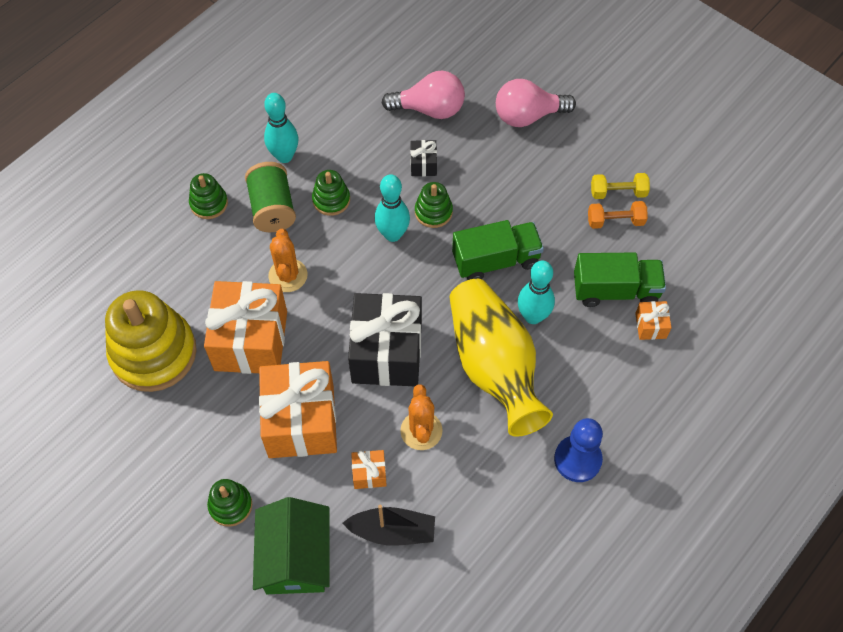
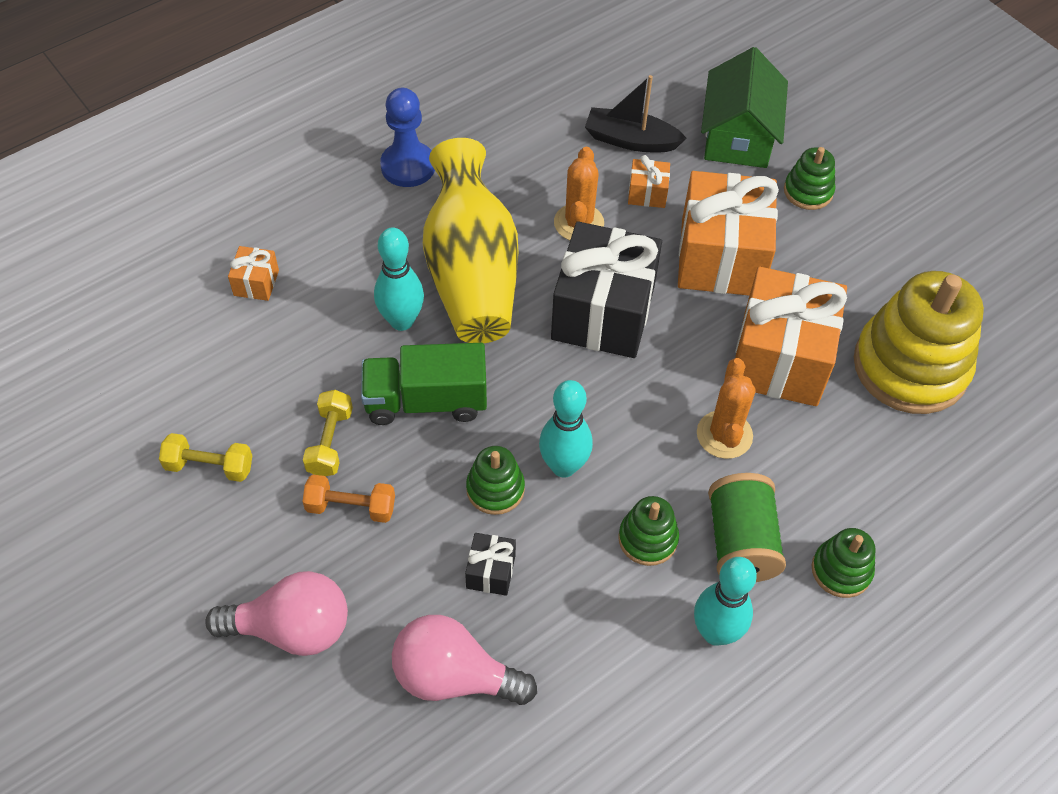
camera: 170 degrees left, 5 degrees down
green truck [574,253,666,307] -> none
orange dumbbell [588,201,648,229] -> orange dumbbell moved to [303,475,395,523]
none -> yellow dumbbell [303,390,353,476]

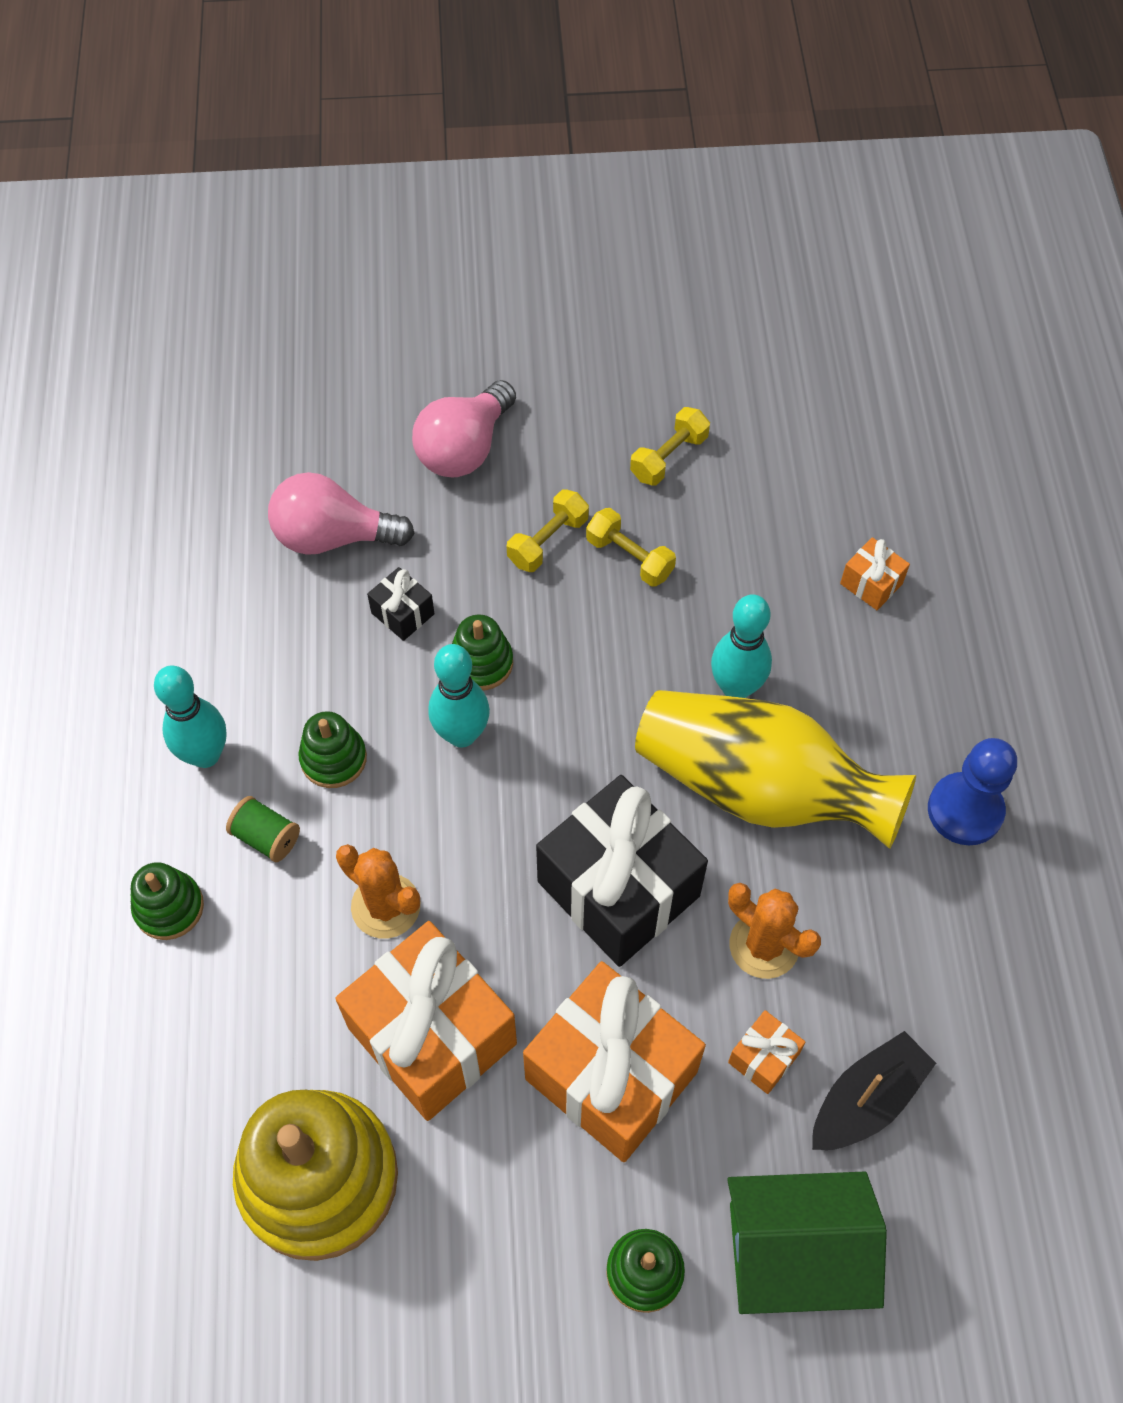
camera: 125 degrees right, 5 degrees up
orange dumbbell [303,475,395,523] -> yellow dumbbell [507,489,589,572]
green truck [361,343,487,425] -> none
pink light bulb [392,615,537,705] -> pink light bulb turned 135 degrees counterclockwise [268,472,415,555]
green house [701,47,788,168] -> green house turned 45 degrees counterclockwise [727,1172,887,1314]
green spool [708,473,786,582] -> green spool [226,796,300,862], size x0.58

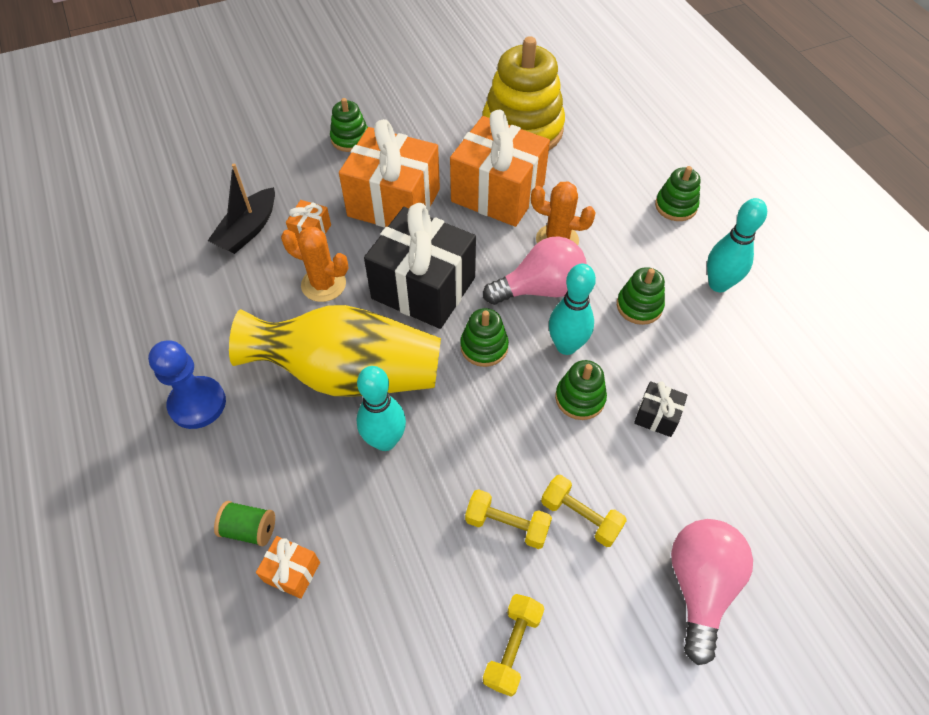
camera: 160 degrees right, 5 degrees down
green spool [226,796,300,862] -> green spool moved to [214,501,275,546]
pink light bulb [268,472,415,555] -> pink light bulb moved to [483,236,587,305]
yellow dumbbell [507,489,589,572] -> yellow dumbbell turned 75 degrees counterclockwise [541,475,627,547]
green house [727,1172,887,1314] -> none
none -> green stacking toy [460,308,509,367]

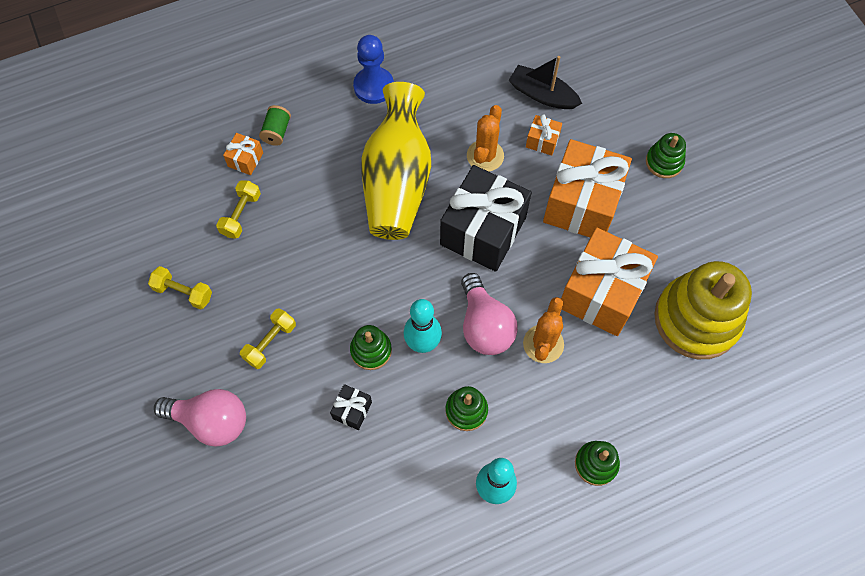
camera: 90 degrees right, 10 degrees up
turquoise bowling pin [356,366,406,451] -> none
green stacking toy [460,308,509,367] -> none
yellow dumbbell [465,489,552,549] -> yellow dumbbell moved to [216,180,261,239]

